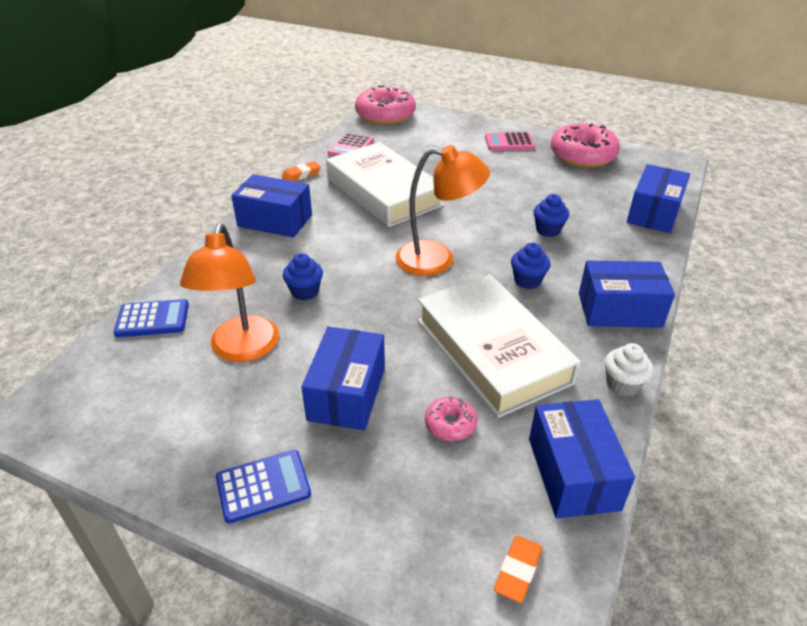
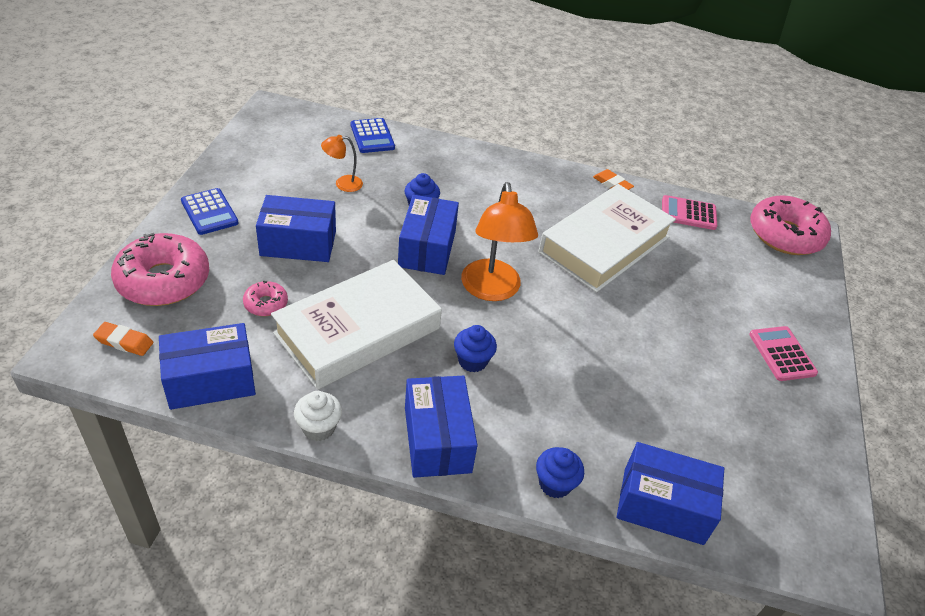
camera: 75 degrees right, 5 degrees up
orange lamp [180,223,279,362] -> orange lamp [321,135,363,192], size x0.50
blue box [231,174,312,238] -> blue box moved to [398,195,459,275]
blue cupcake [533,194,569,237] -> blue cupcake moved to [536,447,584,498]
pink donut [551,123,620,168] -> pink donut moved to [111,233,209,306]

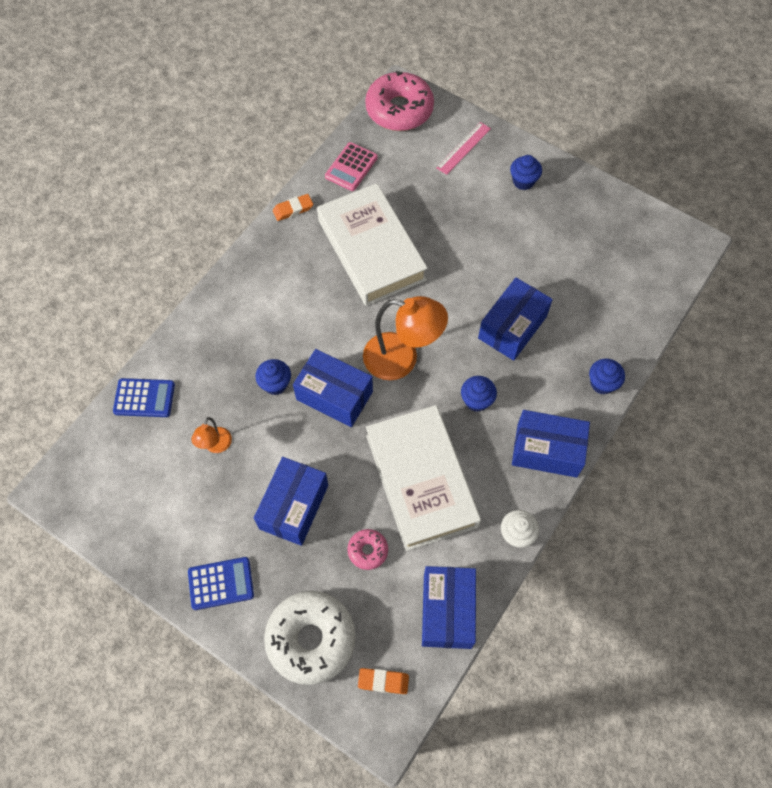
camera: 65 degrees left, 20 degrees up
orange eraser [93,322,154,356] -> orange eraser turned 60 degrees clockwise [358,668,409,694]
pink donut [111,233,209,306] -> white donut [264,591,356,685]
blue box [617,442,724,545] -> blue box moved to [478,277,553,361]
pink calculator [749,326,818,381] -> blue cupcake [510,155,542,190]
none -> pink ruler [436,122,491,175]

